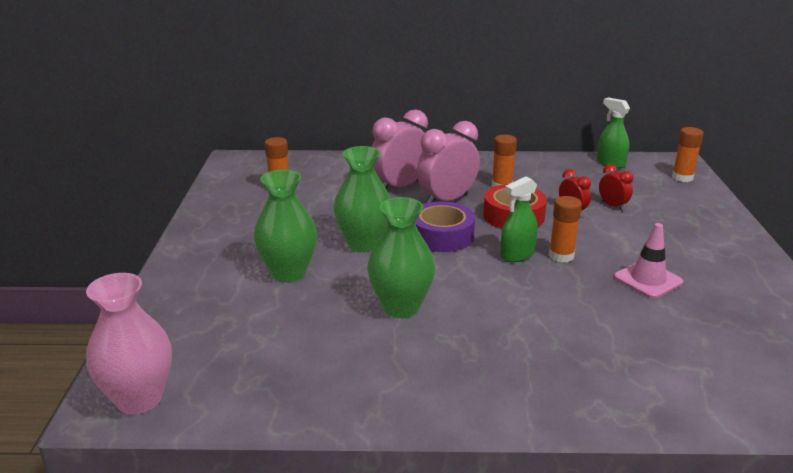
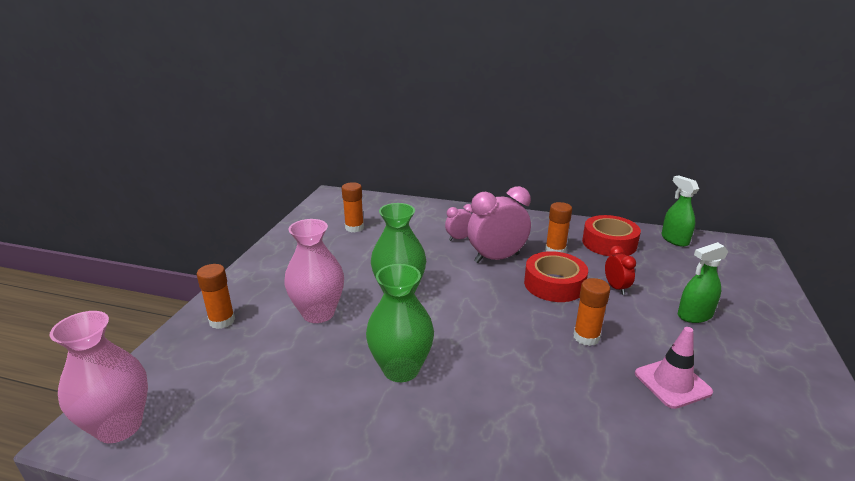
camera: 15 degrees right, 0 degrees up
green vase [254,169,317,282] -> pink vase [284,219,344,323]
pink clock [372,109,428,189] -> pink clock [445,204,473,241], size x0.52
purple tape [415,201,475,252] -> none
green spray bottle [500,176,538,262] -> green spray bottle moved to [678,242,728,323]
red clock [599,164,633,211] -> none
orange glue stick [672,127,704,182] -> orange glue stick moved to [197,264,235,329]
none -> red tape [582,215,641,256]

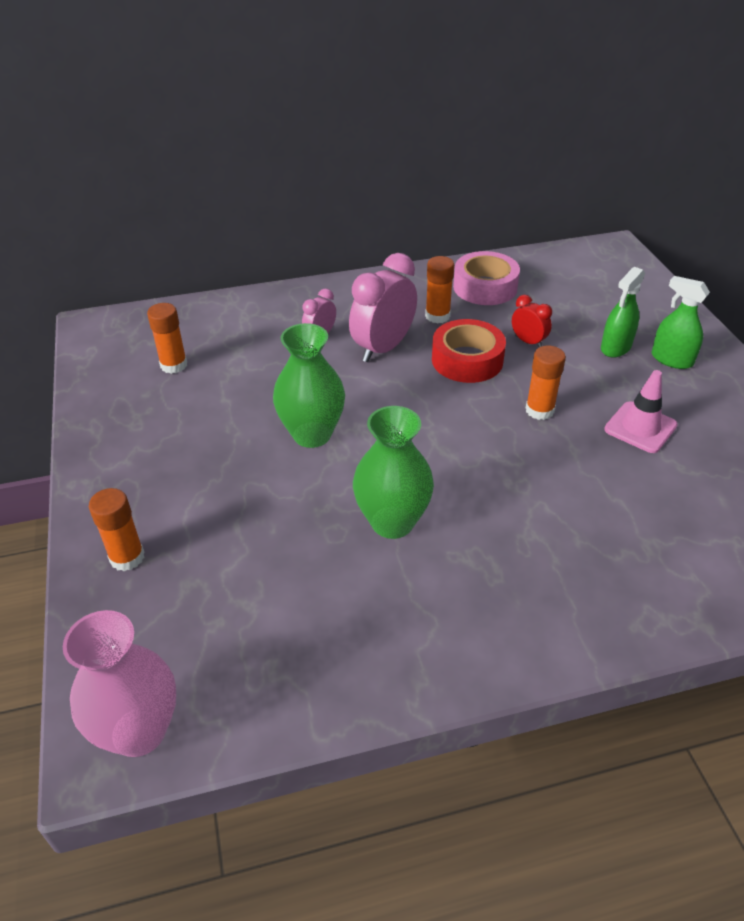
camera: 30 degrees left, 15 degrees up
pink vase [284,219,344,323] -> none
red tape [582,215,641,256] -> pink tape [453,251,520,305]
green spray bottle [662,175,699,247] -> green spray bottle moved to [652,276,710,369]

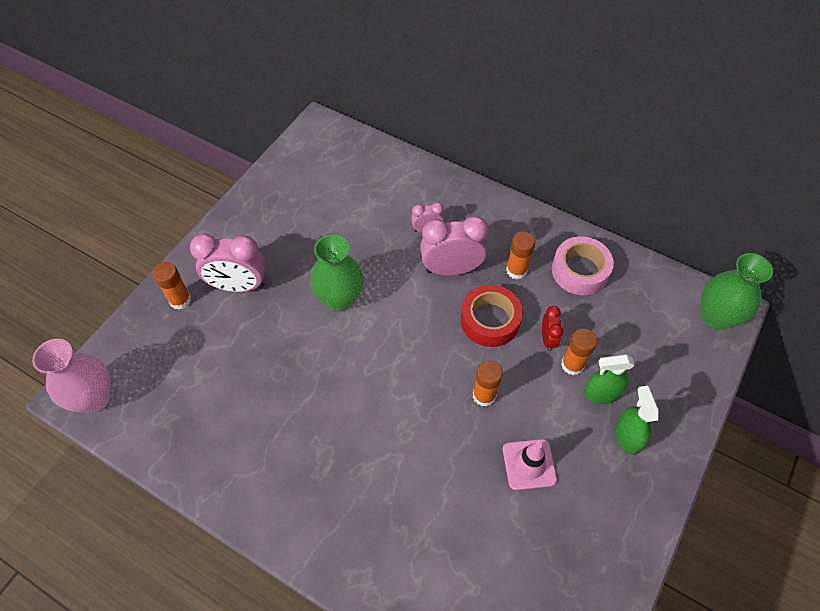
camera: 45 degrees right, 15 degrees up
orange glue stick [147,303,187,374] -> orange glue stick moved to [561,328,597,375]
green vase [353,406,434,539] -> green vase moved to [701,253,773,330]
none -> pink clock [190,234,266,292]

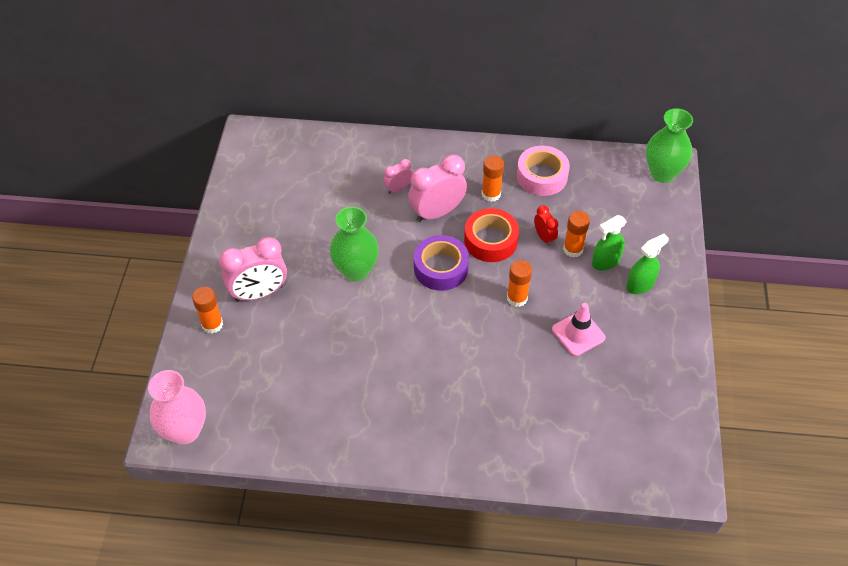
camera: 25 degrees left, 5 degrees down
green spray bottle [615,386,659,455] -> green spray bottle turned 90 degrees clockwise [626,234,669,294]
none -> purple tape [414,235,469,291]

